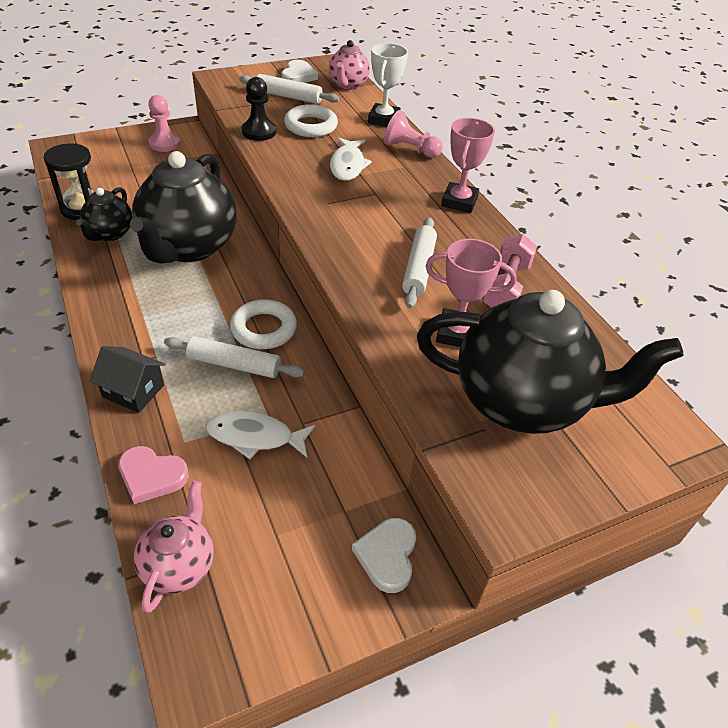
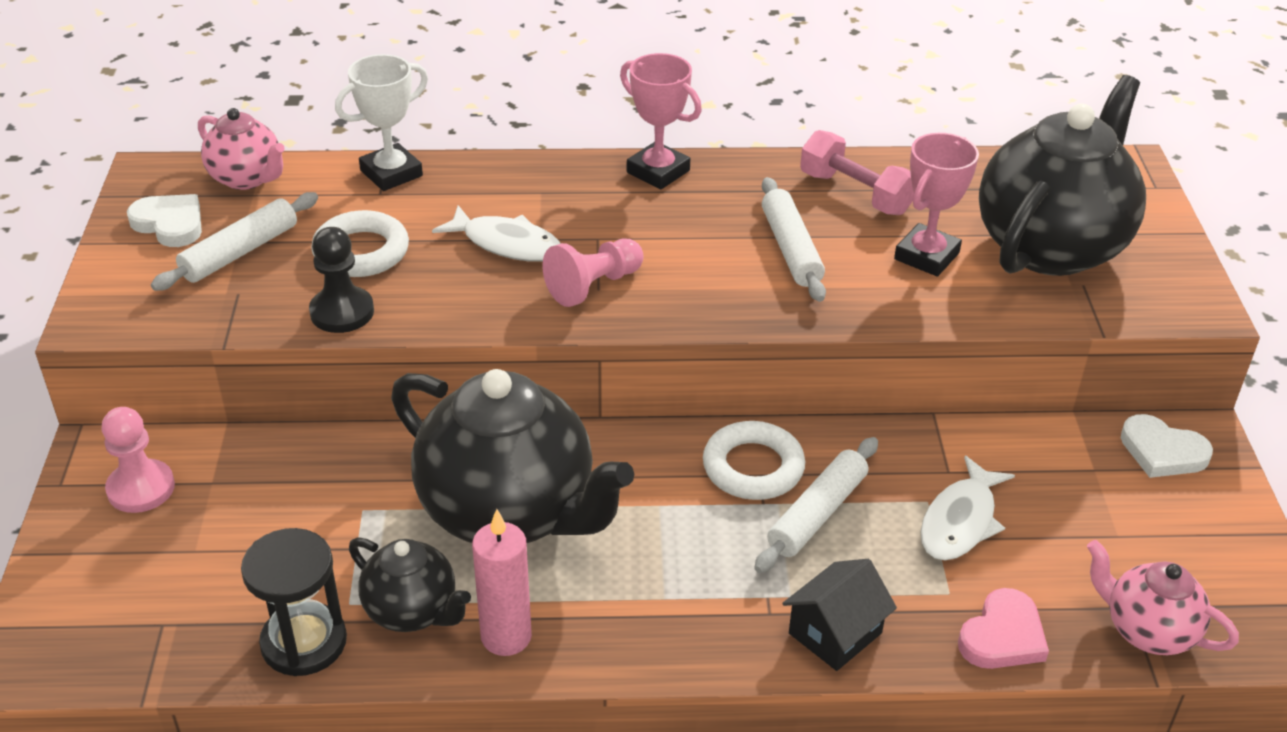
camera: 65 degrees left, 5 degrees down
white trophy [368,43,408,126] -> white trophy turned 75 degrees counterclockwise [335,54,428,191]
pink pawn [384,110,443,158] -> pink pawn moved to [542,238,643,307]
white rolling pin [402,217,437,308] -> white rolling pin turned 45 degrees clockwise [762,177,826,302]
none -> pink candle [472,509,532,656]

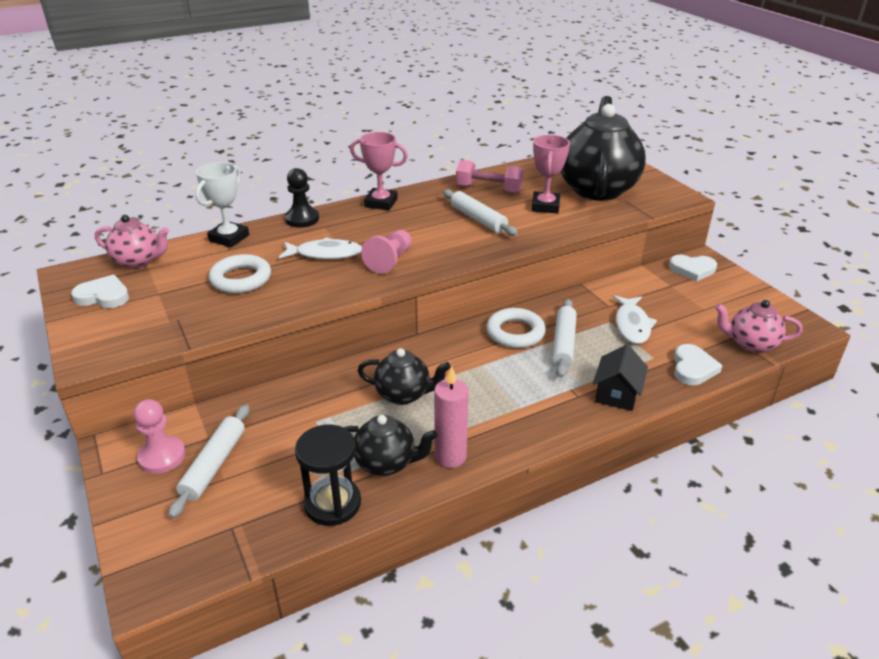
camera: 25 degrees left, 5 degrees down
white rolling pin [151,192,318,291] -> white rolling pin moved to [168,404,249,518]
black pawn [309,227,374,333] -> black pawn moved to [285,168,319,227]
black teapot [391,369,634,543] -> black teapot [358,348,451,405], size x0.50
pink heart [958,588,1049,669] -> white heart [674,344,723,385]

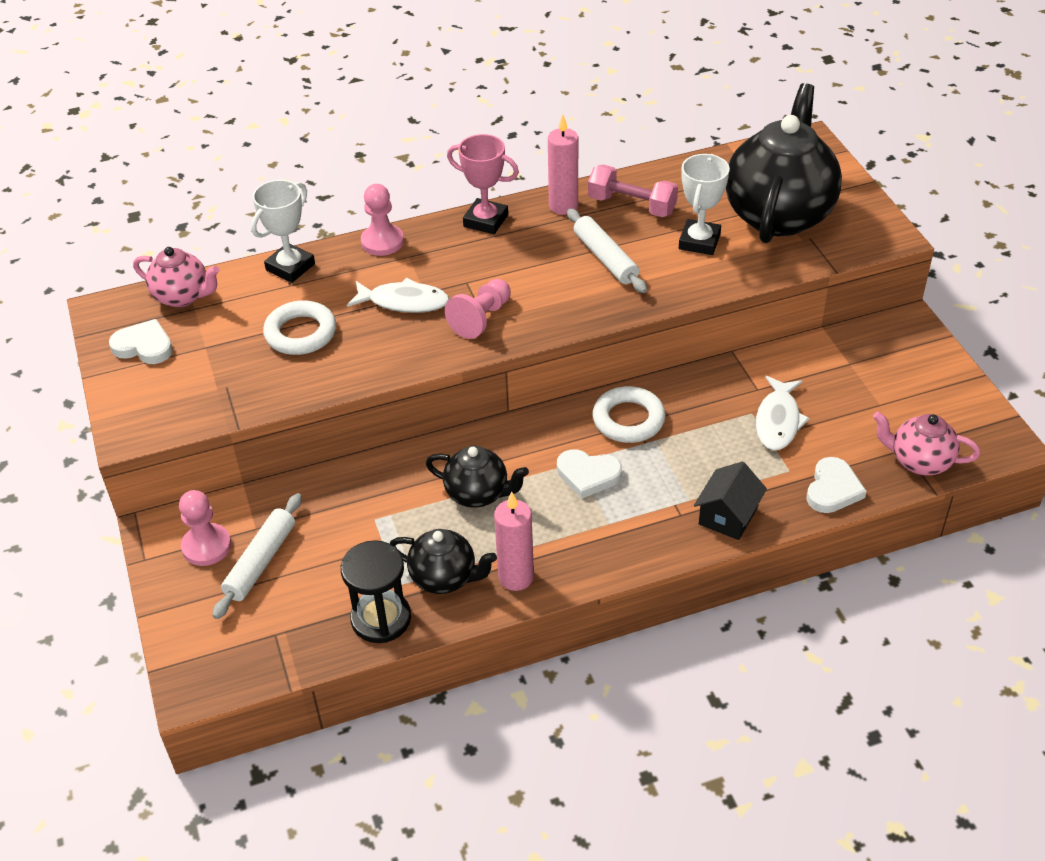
camera: 10 degrees right, 10 degrees up
black pawn [285,168,319,227] -> pink pawn [361,184,404,256]
pink trophy [531,135,570,213] -> white trophy [679,154,730,255]
white rolling pin [552,299,577,378] -> none
white heart [669,255,717,282] -> white heart moved to [557,449,622,499]
none -> pink candle [548,114,578,215]

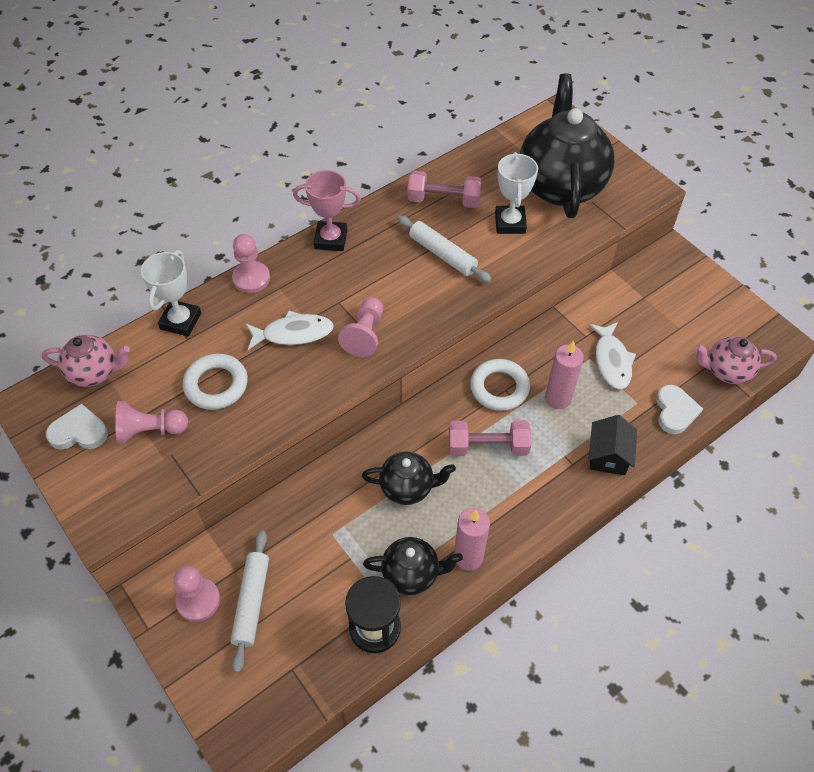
camera: 20 degrees left, 10 degrees up
pink candle [548,114,578,215] -> pink candle moved to [545,341,584,409]
white heart [557,449,622,499] -> pink dumbbell [449,420,531,456]
none -> pink pawn [115,401,188,444]

